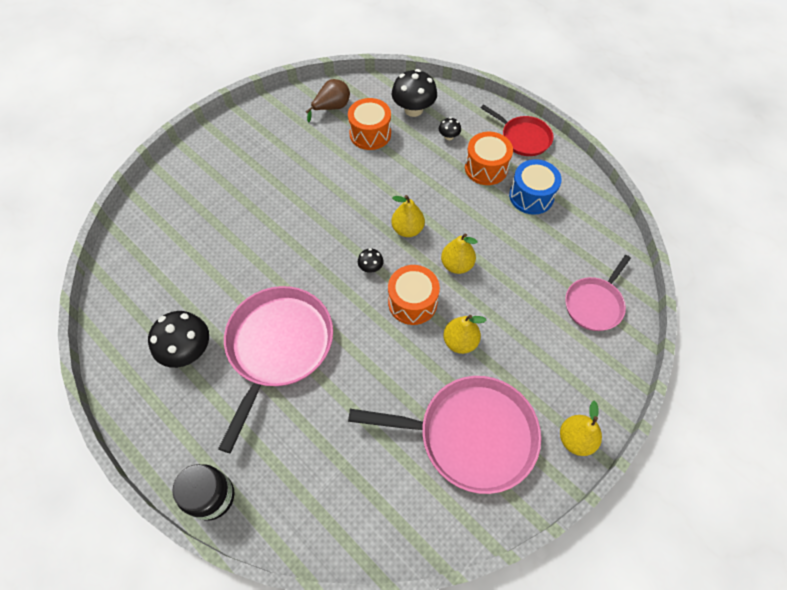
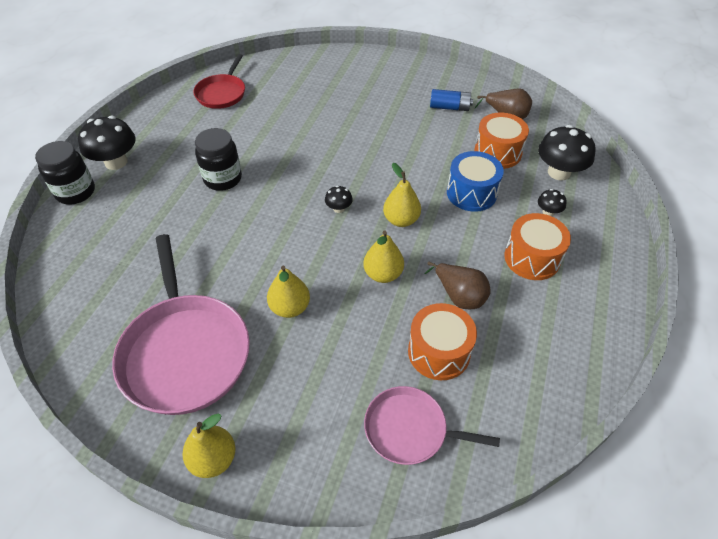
camera: 65 degrees right, 10 degrees down
black mushroom [148,311,209,368] -> black mushroom moved to [78,116,136,170]
pink pan [218,286,333,453] -> black jar [195,128,242,191]
orange drum [388,265,440,325] -> orange drum moved to [408,303,477,380]
red pan [481,104,554,156] -> red pan moved to [193,54,245,109]
blue drum [509,159,561,215] -> blue drum moved to [447,151,504,212]
none -> brown pear [425,261,491,309]
none -> blue battery [430,89,473,111]

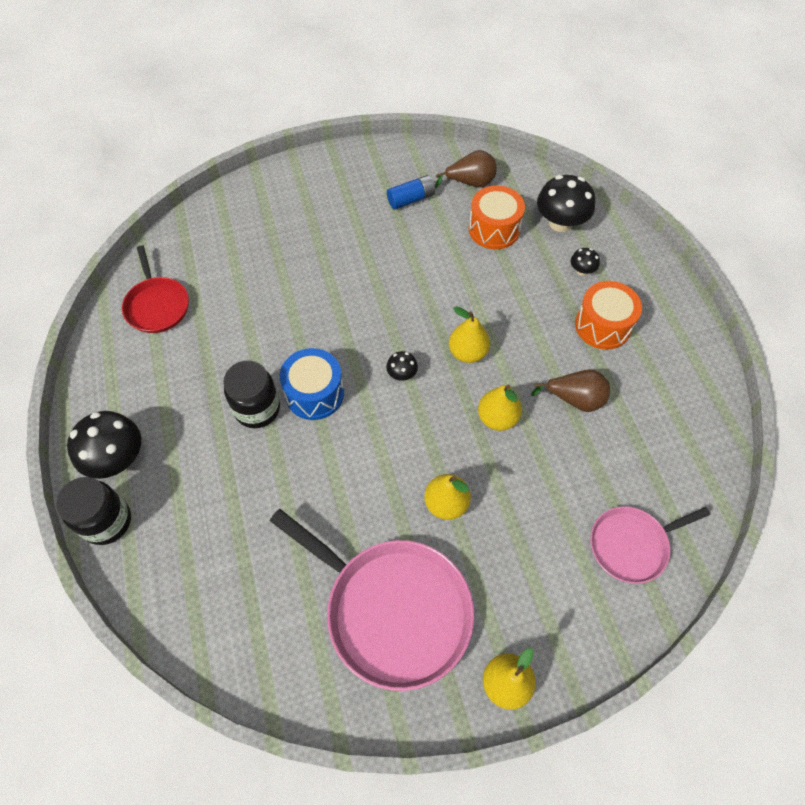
camera: 35 degrees left, 10 degrees up
orange drum [408,303,477,380] -> none
blue drum [447,151,504,212] -> blue drum moved to [279,348,344,420]

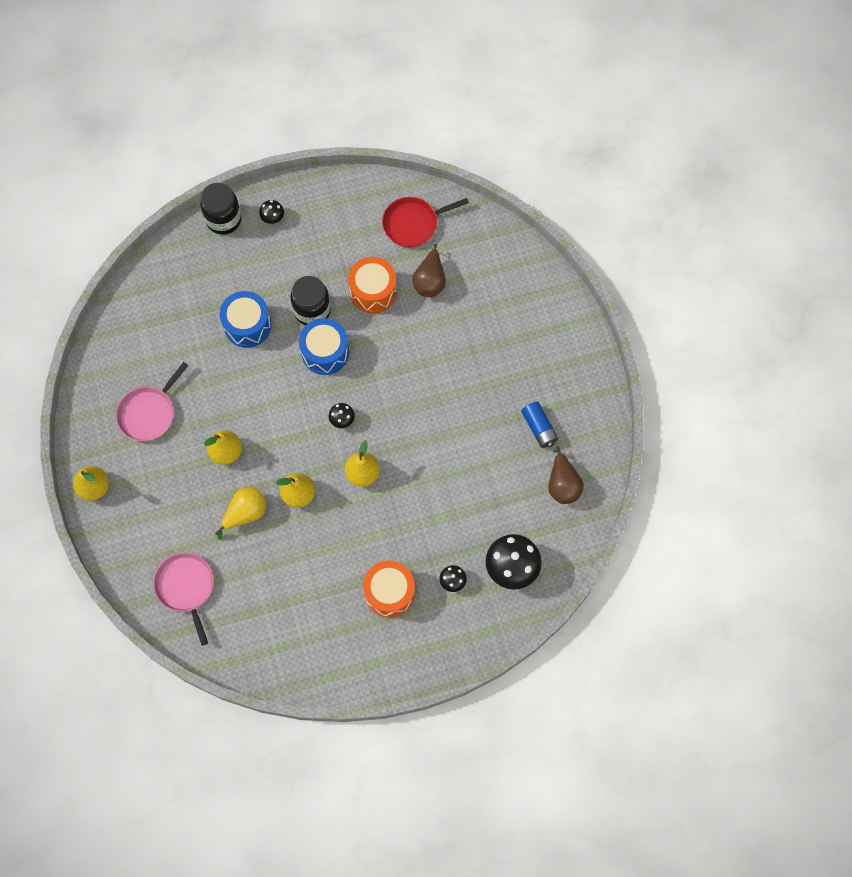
camera: 90 degrees right, 10 degrees up
black mushroom [67,411,141,479] -> black mushroom [259,200,284,224], size x0.49
pink pan [270,509,474,691] -> pink pan [116,362,189,441], size x0.57
orange drum [469,185,525,249] -> orange drum moved to [348,257,397,313]
brown pear [531,369,610,412] -> brown pear moved to [412,244,446,297]
none -> yellow pear [215,487,266,540]
none -> blue drum [220,291,272,348]

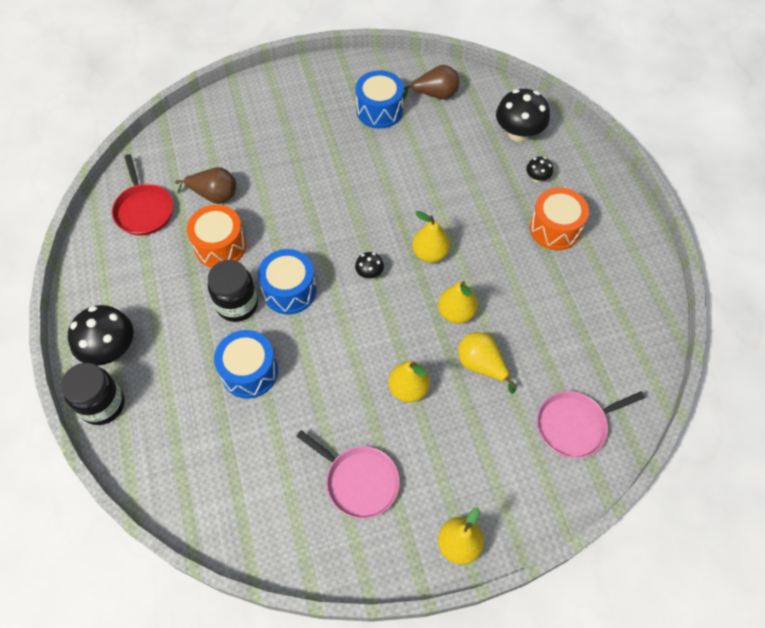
camera: 90 degrees left, 10 degrees down
black mushroom [259,200,284,224] -> black mushroom [68,305,133,366], size x2.05
blue battery [521,402,558,448] -> blue drum [356,70,404,129]

